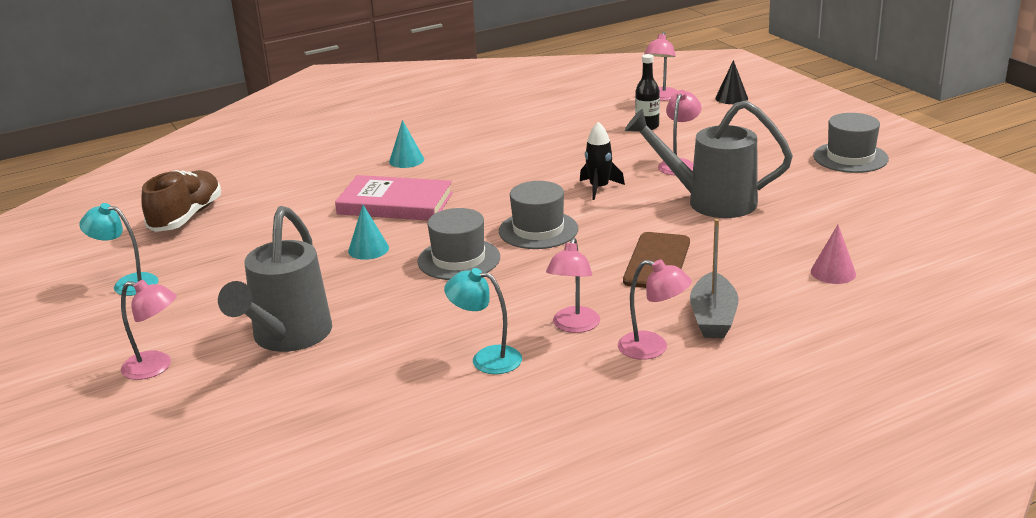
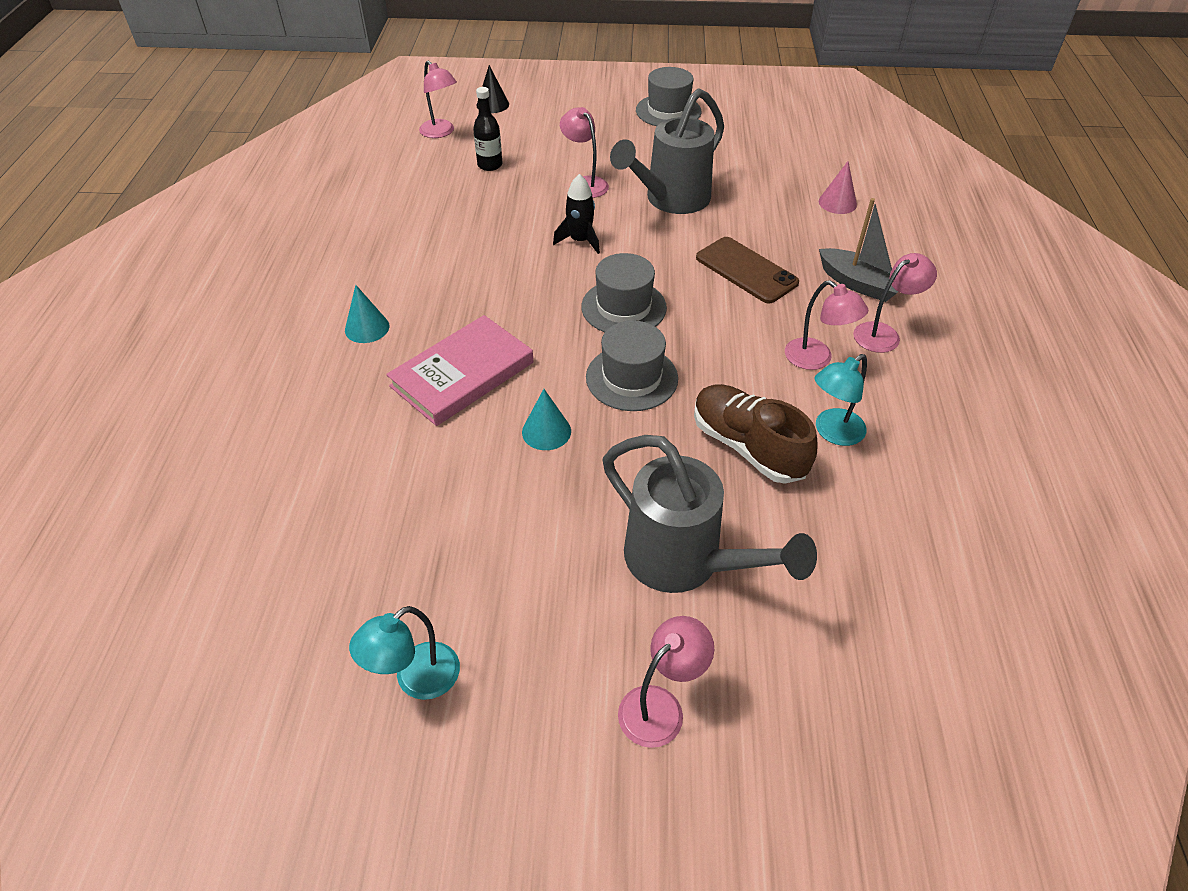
camera: 60 degrees left, 20 degrees up
brown shoe [141,170,221,232] -> brown shoe moved to [694,384,817,484]

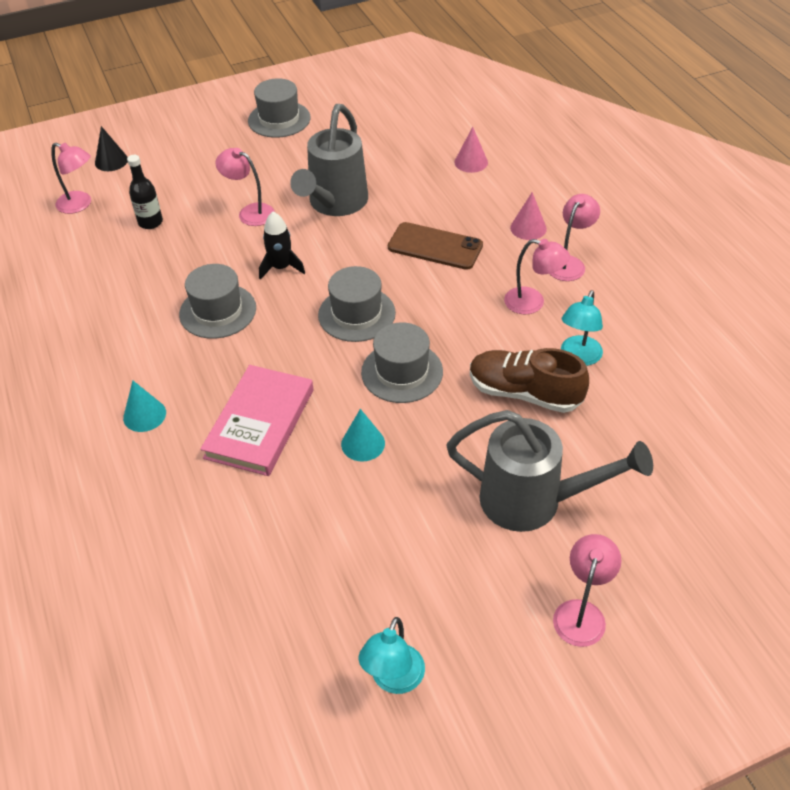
camera: 25 degrees left, 0 degrees up
grey boat [819,198,898,302] -> pink cone [510,192,547,240]
none -> grey hat [179,264,256,339]

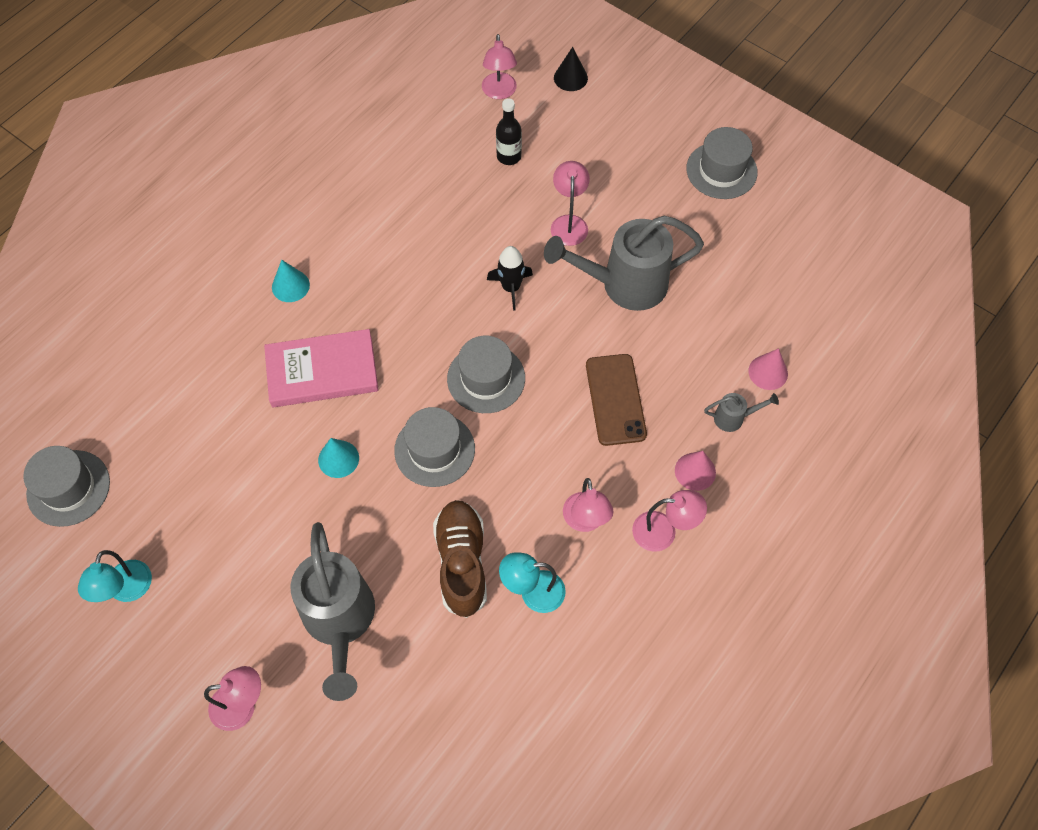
camera: 60 degrees right, 15 degrees up
grey hat [179,264,256,339] -> grey hat moved to [23,446,110,527]
turquoise lamp [358,617,425,694] -> turquoise lamp turned 75 degrees counterclockwise [78,550,152,602]
none -> grey watering can [704,393,779,432]

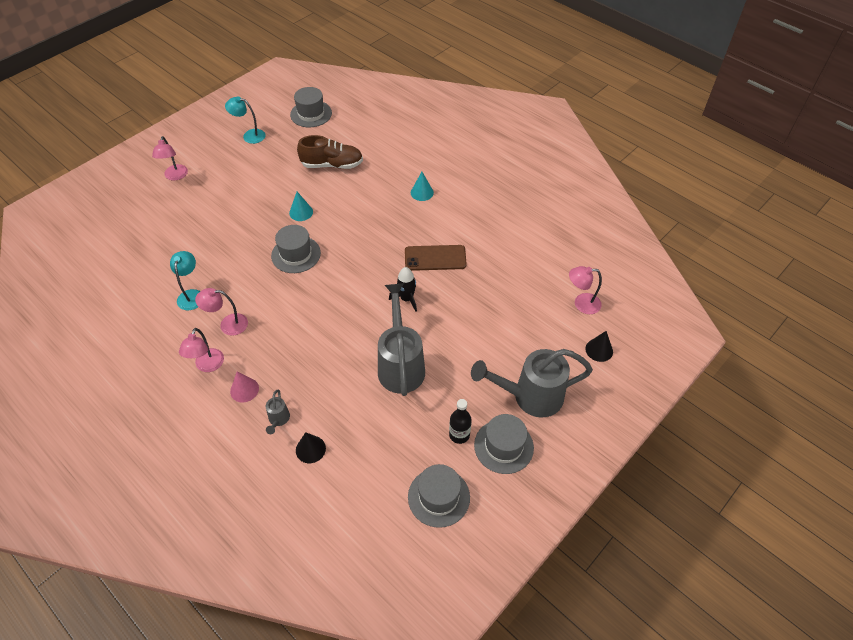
camera: 95 degrees right, 10 degrees down
pink book [264,329,379,407] -> none
grey watering can [291,522,375,701] -> grey watering can moved to [471,349,593,417]
brown shoe [433,500,487,618] -> brown shoe moved to [297,135,363,169]
grey hat [447,336,525,413] -> grey hat moved to [408,464,470,528]
black bottle [496,98,522,165] -> black bottle moved to [449,399,472,444]
pink lamp [551,161,590,246] -> none
brown phone [586,354,647,446] -> brown phone moved to [405,245,467,271]
pink cone [748,348,788,390] -> black cone [296,432,326,463]

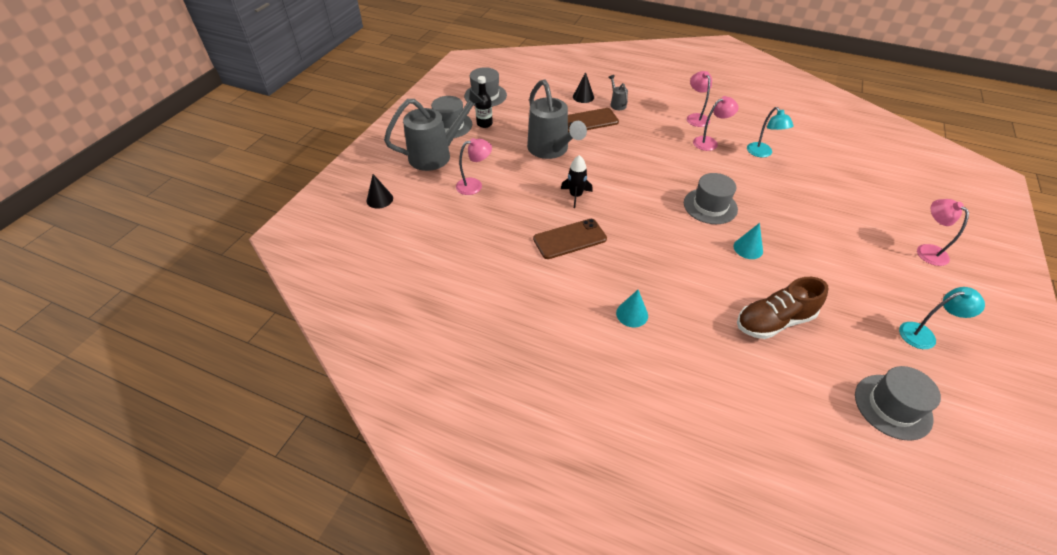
camera: 160 degrees right, 5 degrees down
pink cone [230,372,259,402] -> none
pink lamp [569,266,602,314] -> pink lamp moved to [456,138,492,195]
none -> brown phone [568,108,619,132]

